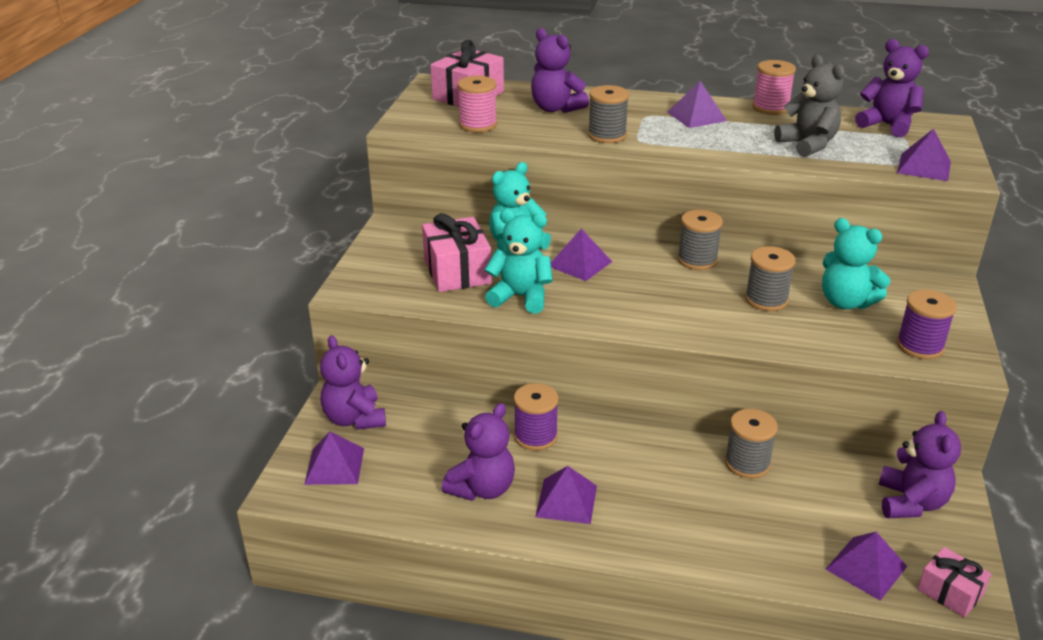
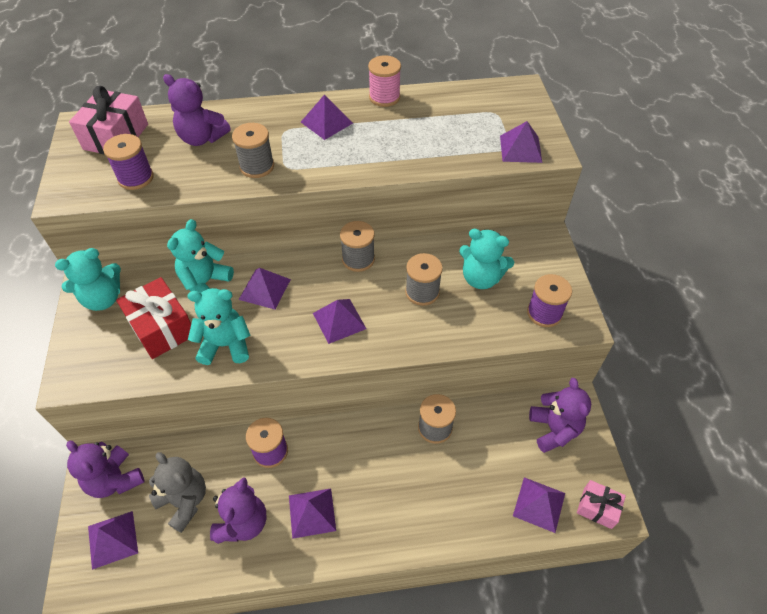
camera: 20 degrees left, 20 degrees up
pink gift [422,213,492,292] -> red gift [116,277,191,359]
pink spool [457,76,497,132] -> purple spool [103,134,154,190]
grey teddy bear [774,55,845,157] -> grey teddy bear moved to [149,452,206,533]
purple teddy bear [855,39,929,138] -> none
none -> turquoise teddy bear [55,248,121,311]
none -> purple pyramid [313,299,366,344]

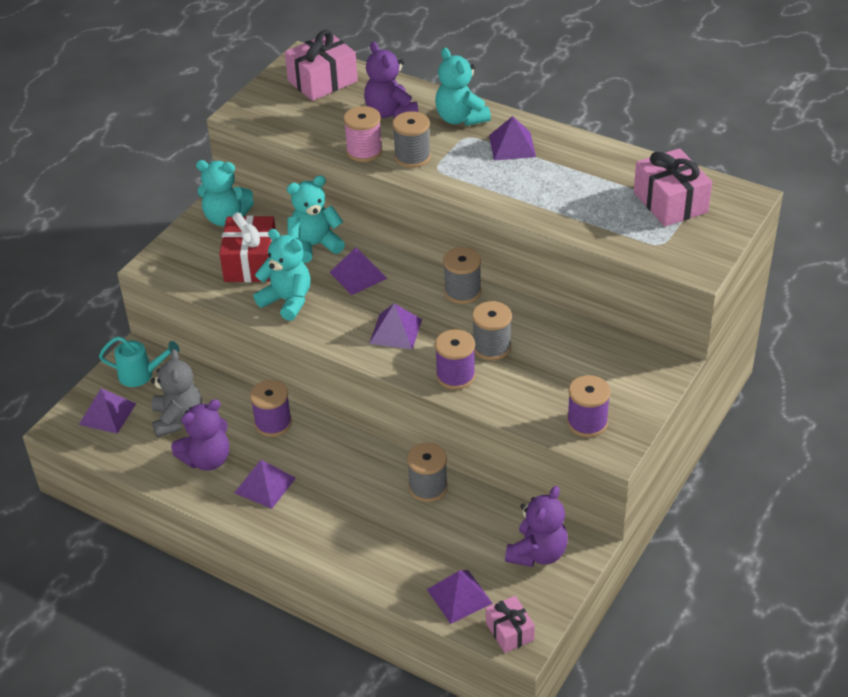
camera: 40 degrees right, 10 degrees down
purple teddy bear [66,440,145,498] -> turquoise watering can [99,336,180,387]
purple spool [103,134,154,190] -> purple spool moved to [435,329,476,390]
pink spool [368,55,401,107] -> pink spool moved to [344,106,383,162]
turquoise teddy bear [459,229,515,289] -> turquoise teddy bear moved to [435,48,491,126]
purple pyramid [500,121,543,163] -> none
none -> pink gift [634,148,712,226]

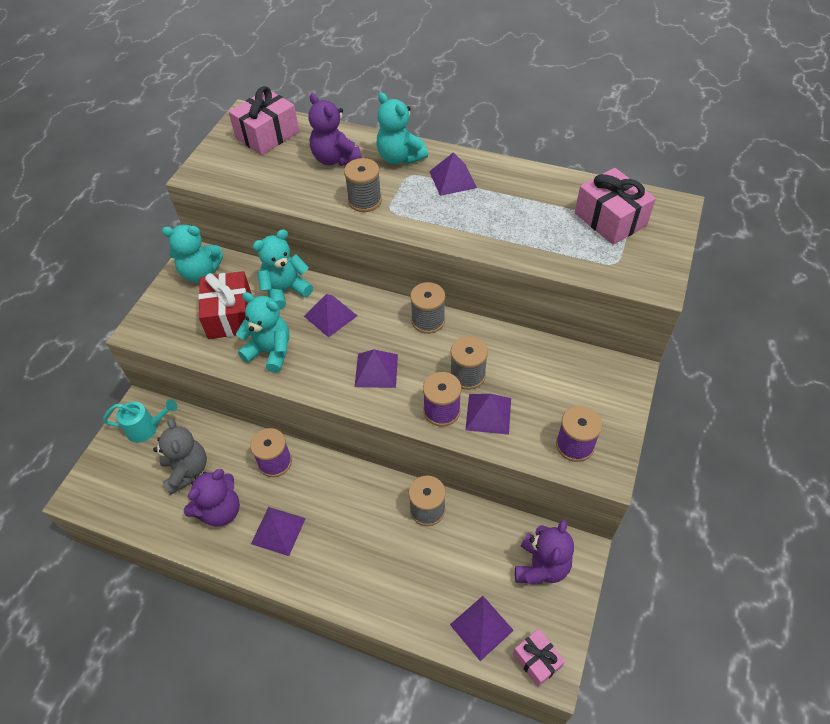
camera: 10 degrees left, 10 degrees up
purple pyramid [79,388,136,434] -> purple pyramid moved to [465,394,511,435]
pink spool [344,106,383,162] -> none

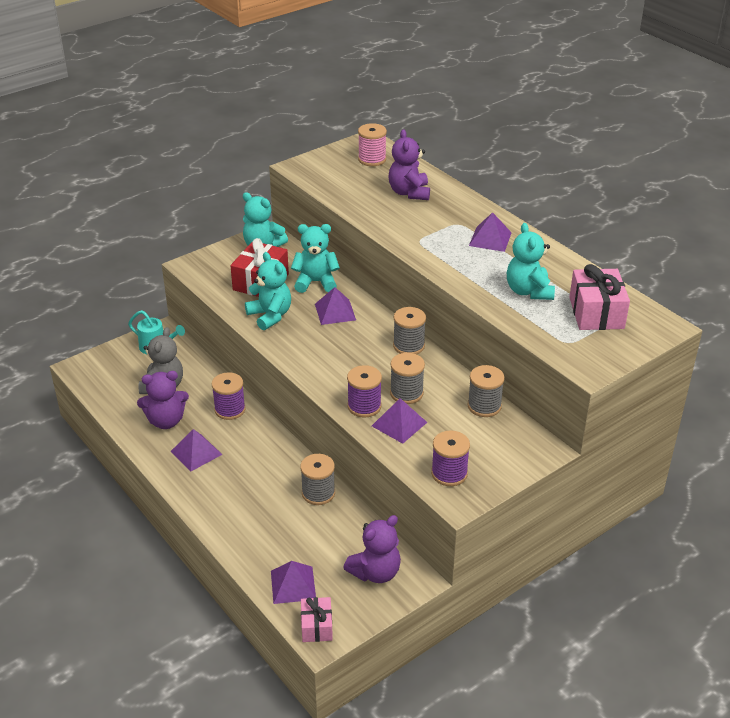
camera: 30 degrees right, 15 degrees down
pink gift [228,86,299,155] -> pink spool [358,123,387,166]
grey spool [344,158,382,212] -> grey spool moved to [467,365,505,417]
purple pyramid [355,349,398,388] -> none
turquoise teddy bear [376,93,428,164] -> turquoise teddy bear moved to [507,223,555,300]

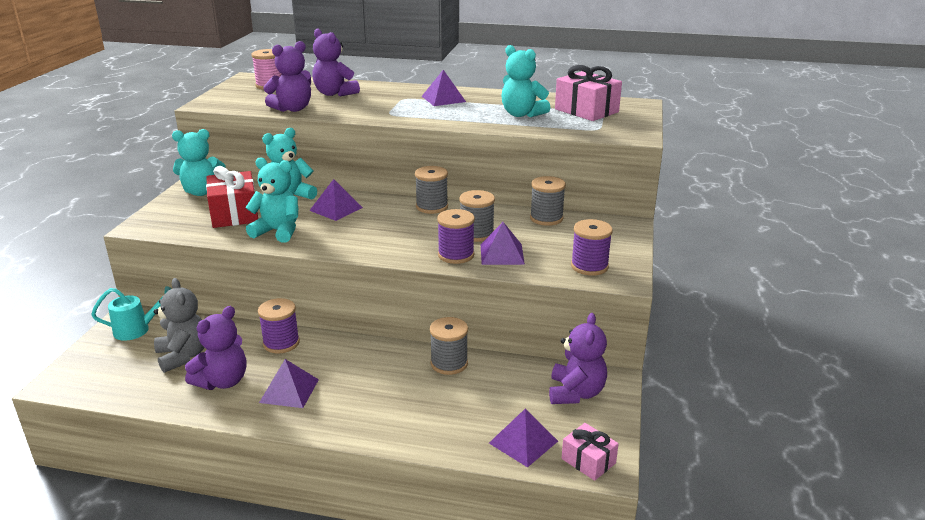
camera: 40 degrees left, 10 degrees down
none -> purple teddy bear [264,41,311,112]

